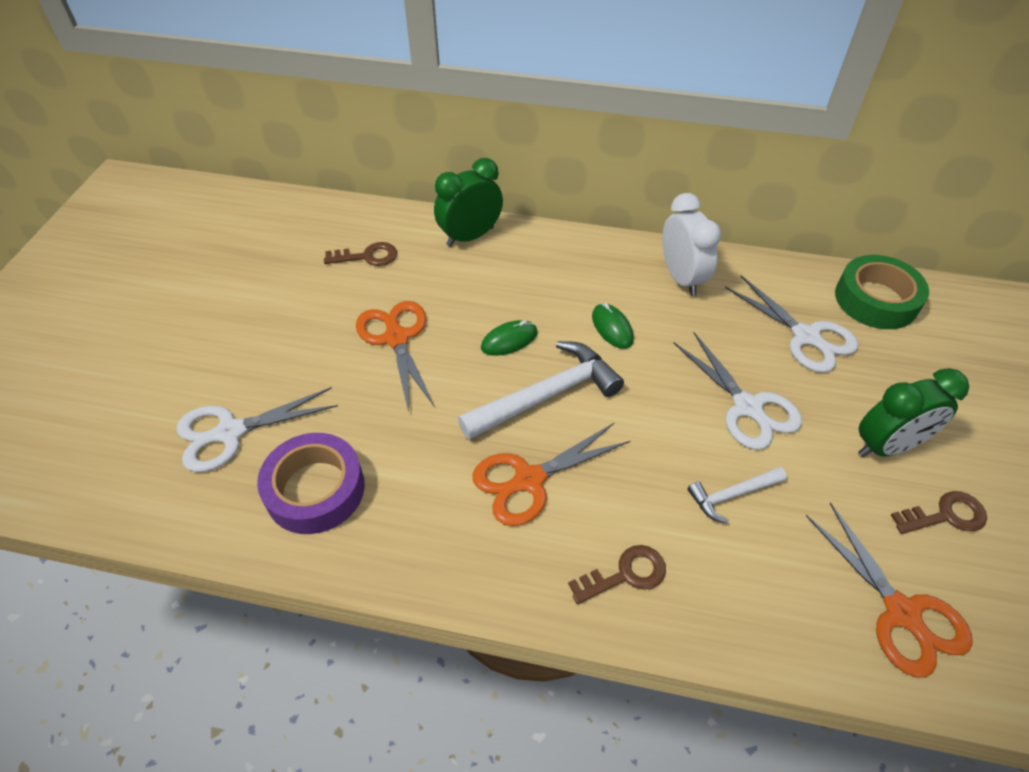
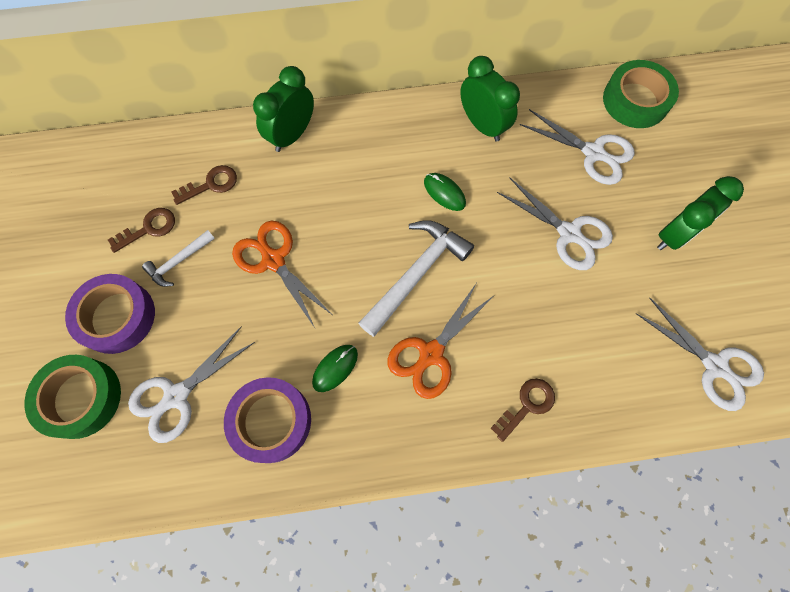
camera: 20 degrees left, 20 degrees up
green mouse [481,320,538,356] -> green mouse moved to [312,345,358,392]
white clock [662,193,721,296] -> green clock [460,56,520,142]
white hammer [687,467,787,523] -> white hammer moved to [142,230,215,287]
orange scissors [806,502,973,678] -> white scissors [635,297,764,411]
brown key [891,491,987,534] -> brown key moved to [108,208,175,253]
none -> green tape [24,355,121,439]
none -> purple tape [65,274,155,354]

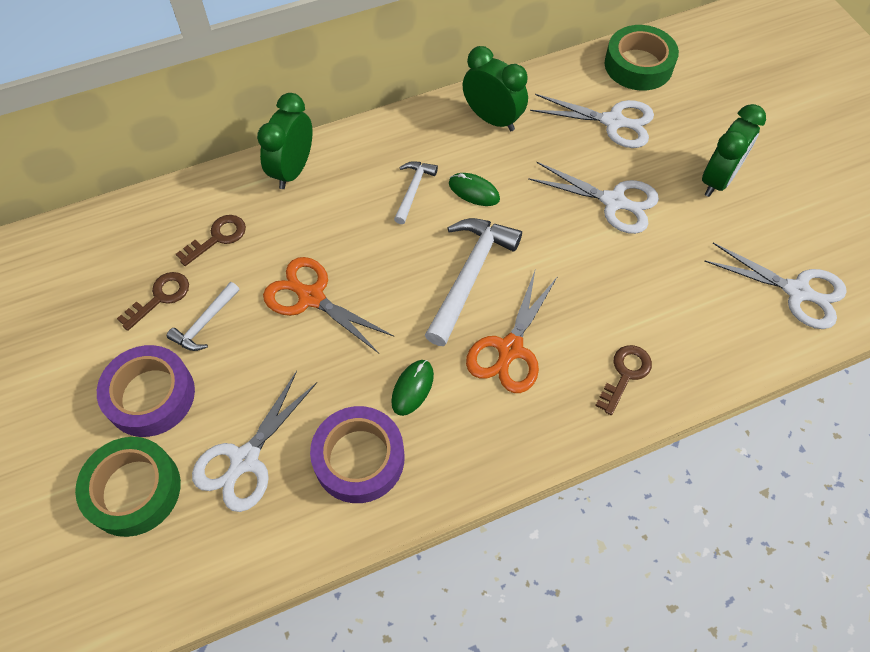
camera: 15 degrees left, 10 degrees down
none -> white hammer [394,161,438,224]

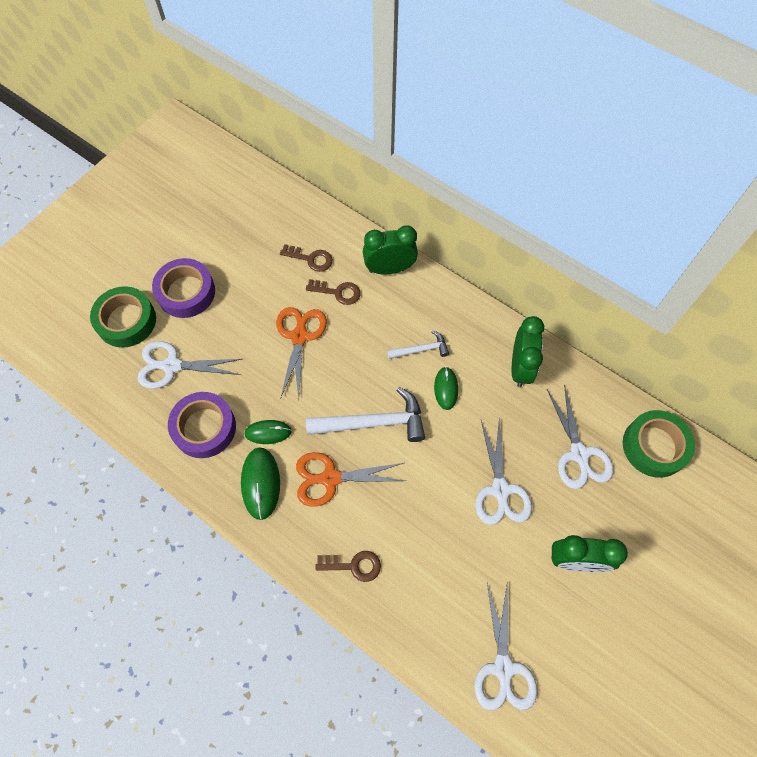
camera: 60 degrees right, 5 degrees up
brown key [117,272,189,331] -> brown key moved to [306,279,361,305]
white hammer [167,282,240,351] -> none
none -> green mouse [241,447,280,520]

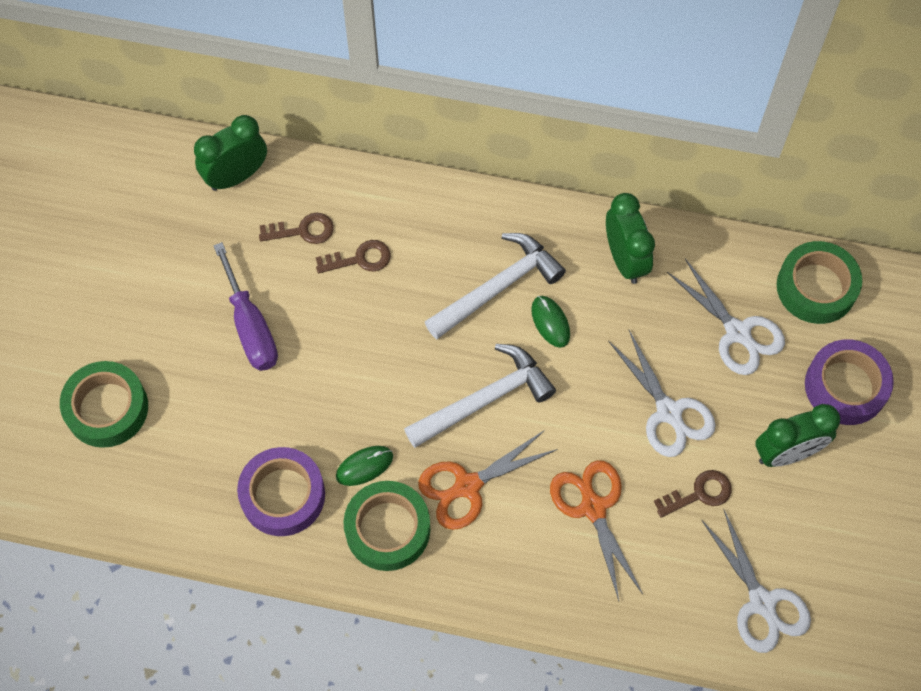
camera: 25 degrees left, 0 degrees up
white scissors [138,341,242,389] -> none
purple tape [152,258,215,318] -> purple tape moved to [805,339,894,425]
green mouse [241,447,280,520] -> green tape [343,481,430,571]
orange scissors [276,307,327,399] -> orange scissors moved to [550,460,643,601]
brown key [315,551,381,582] -> brown key moved to [654,470,732,518]
green clock [363,226,418,274] -> green clock moved to [194,115,267,191]
white hammer [387,330,449,359] -> white hammer [425,233,566,339], size x1.84
none -> purple screwdriver [213,242,278,371]

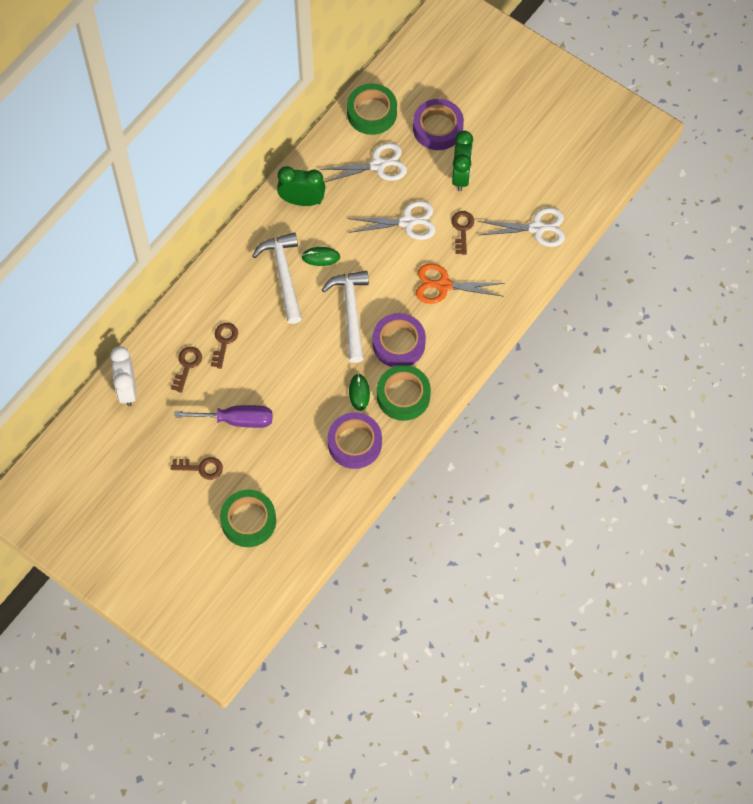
camera: 65 degrees left, 0 degrees up
green clock [194,115,267,191] -> white clock [110,346,137,406]
orange scissors [418,430,558,530] -> purple tape [372,313,426,367]
none -> brown key [171,457,223,480]

